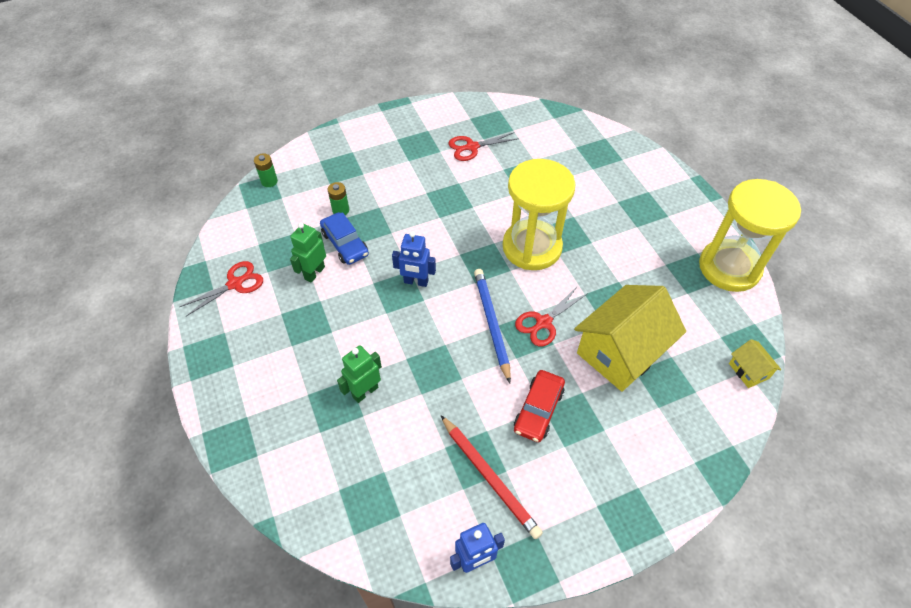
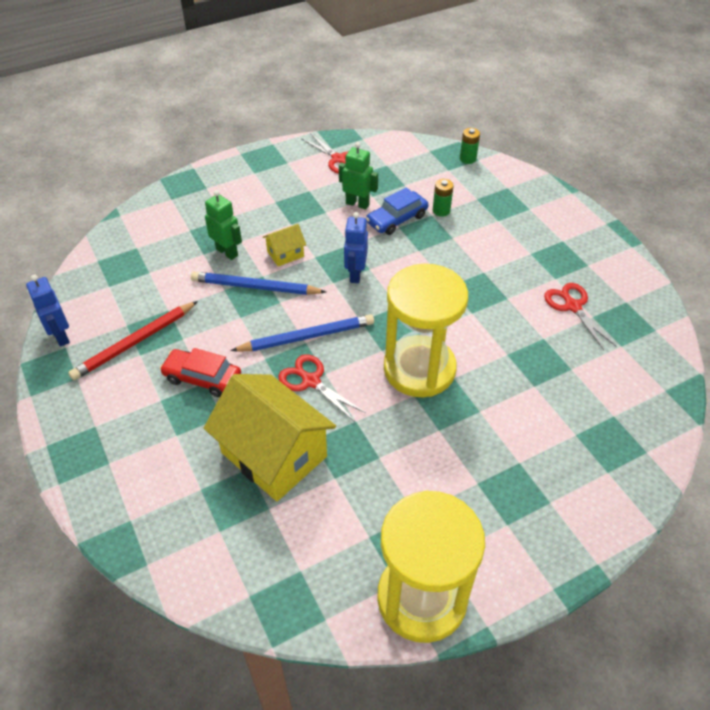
camera: 85 degrees right, 5 degrees down
yellow house [729,339,782,388] -> yellow house moved to [263,224,306,267]
none -> blue pencil [191,271,326,295]

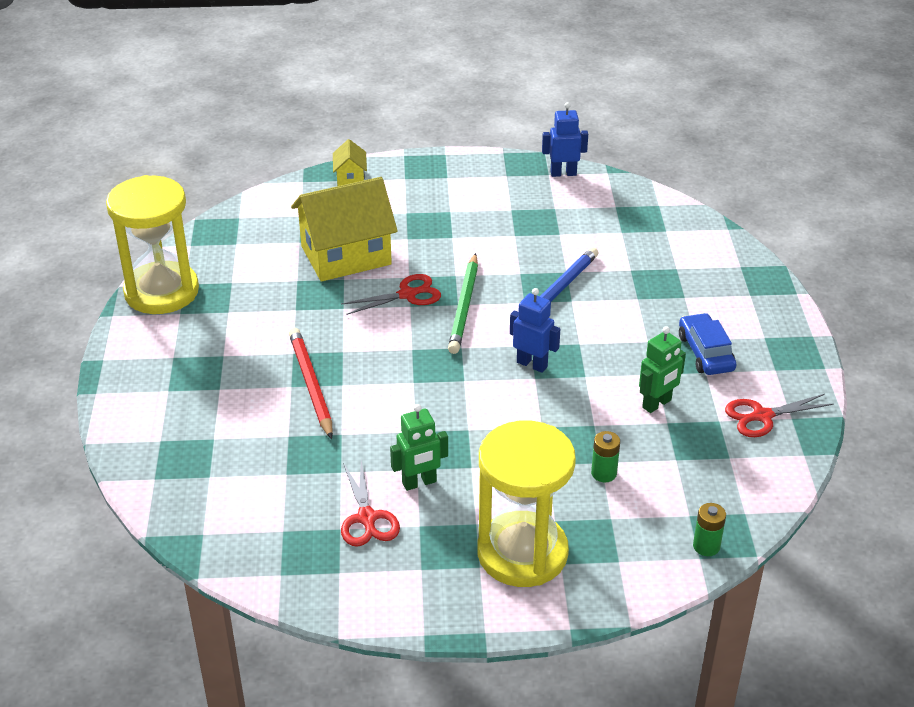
camera: 115 degrees right, 10 degrees down
red pencil [68,301,198,380] -> red pencil moved to [289,328,333,439]
red car [160,348,241,397] -> none
green robot [205,190,242,260] -> green robot moved to [390,404,448,491]
blue pencil [231,314,374,352] -> green pencil [448,253,478,354]
yellow house [263,224,306,267] -> yellow house moved to [333,139,367,186]
blue car [366,187,429,235] -> blue car moved to [679,313,736,375]
yellow hourglass [384,264,468,397] -> yellow hourglass moved to [477,421,576,587]
red scissors [544,283,616,350] -> red scissors turned 75 degrees clockwise [341,460,400,547]

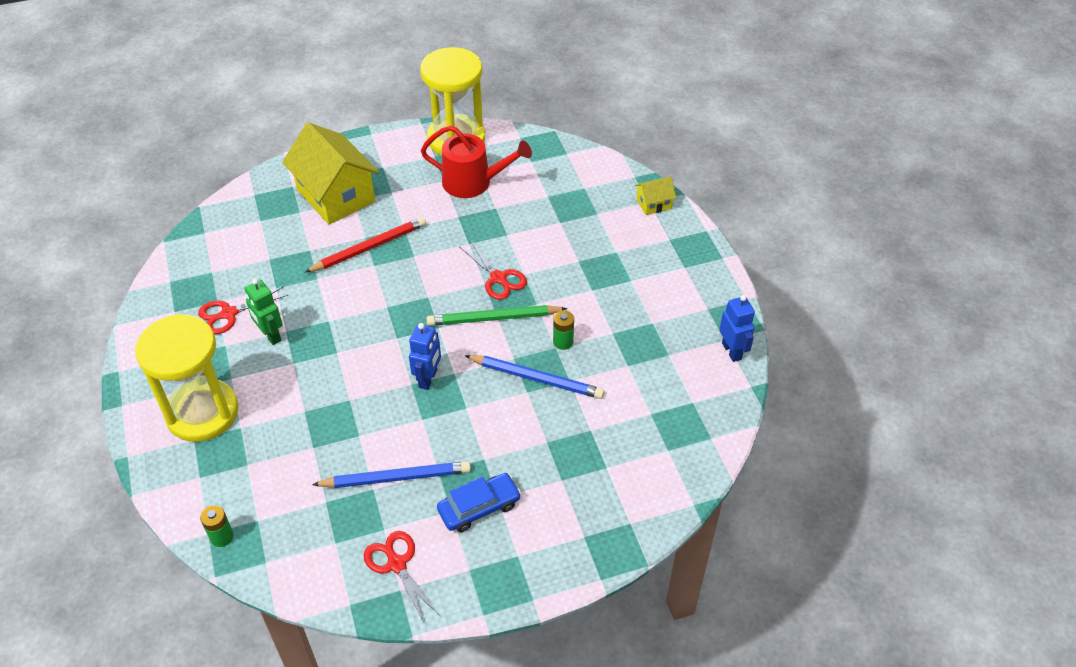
camera: 75 degrees right, 10 degrees up
yellow house [291,177,398,281] -> yellow house moved to [282,122,379,225]
green battery [591,431,620,482] -> green battery moved to [553,310,574,350]
green robot [639,326,686,413] -> blue pencil [312,461,471,488]
none -> red watering can [421,125,532,198]

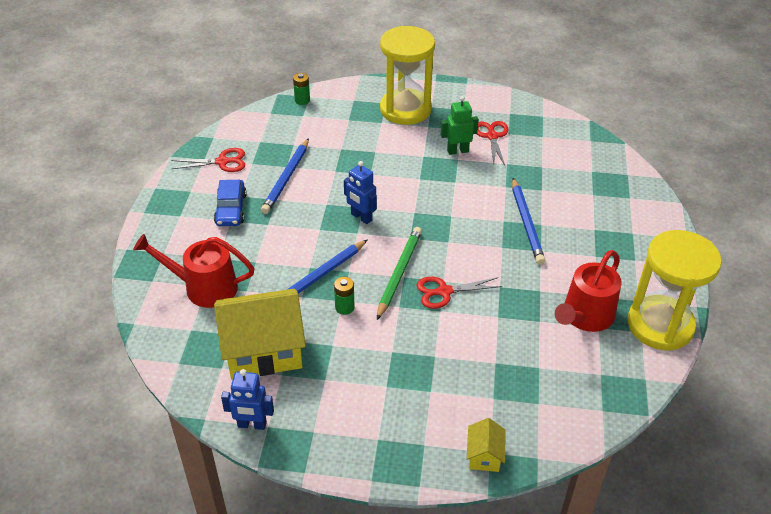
camera: 115 degrees right, 5 degrees down
yellow house [282,122,379,225] -> yellow house moved to [214,289,306,380]
red pencil [304,217,426,273] -> blue pencil [512,178,545,265]
none -> red watering can [133,234,255,308]

